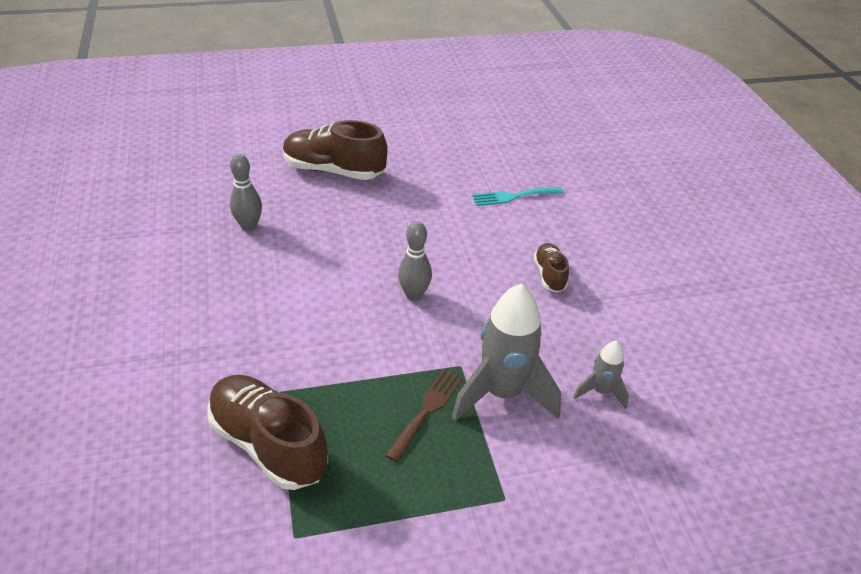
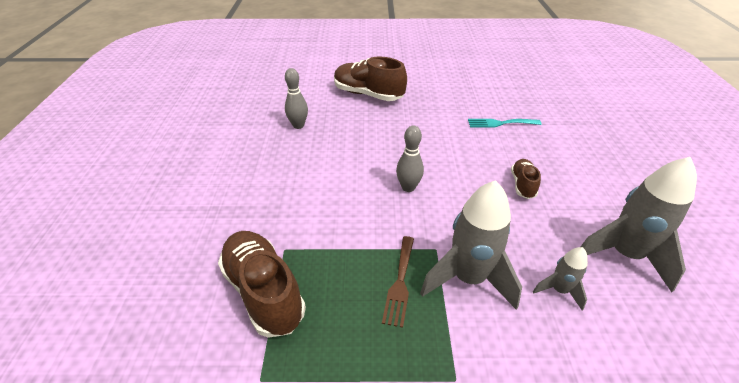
camera: 15 degrees right, 0 degrees up
brown fork [385,369,463,462] -> brown fork turned 150 degrees clockwise [382,236,414,328]
none -> grey rocket [581,157,697,292]

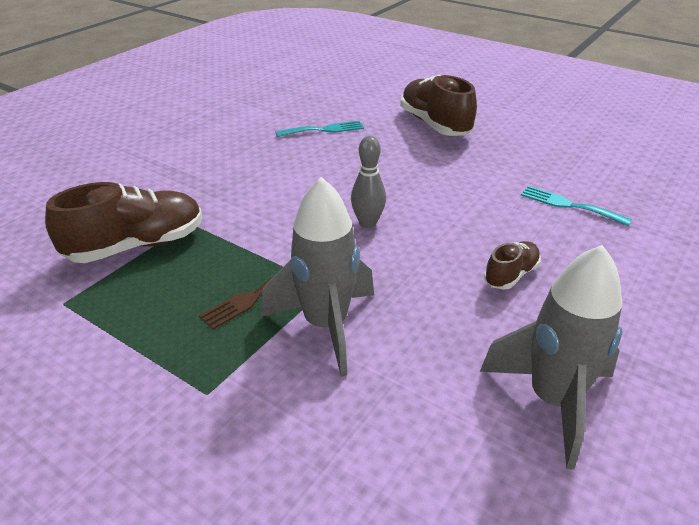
camera: 35 degrees right, 5 degrees down
brown shoe [218,231,306,338] -> brown shoe turned 60 degrees clockwise [45,182,202,263]
grey bowling pin [285,68,308,129] -> turquoise fork [275,121,364,137]
grey rocket [533,247,588,311] -> none

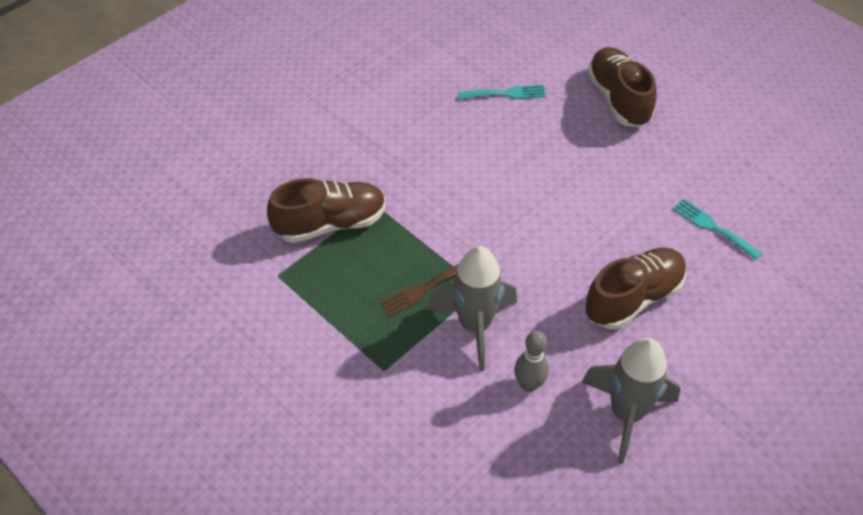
camera: 10 degrees right, 15 degrees up
grey bowling pin [351,136,386,228] -> grey bowling pin moved to [514,330,549,392]
brown shoe [484,241,541,290] -> brown shoe [585,248,686,329], size x1.89

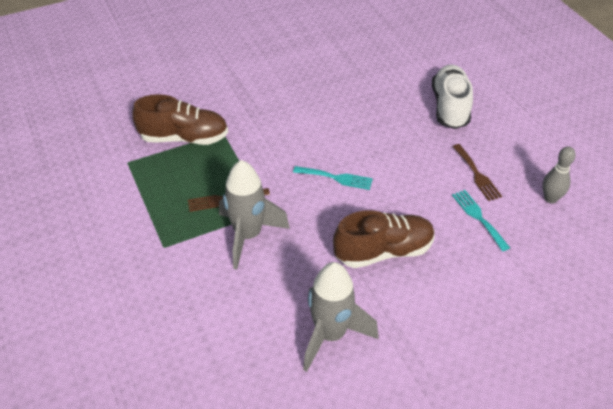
camera: 20 degrees right, 5 degrees down
turquoise fork [458,85,546,99] -> turquoise fork moved to [293,166,373,190]
grey bowling pin [514,330,549,392] -> grey bowling pin moved to [543,146,576,204]
brown shoe [587,47,657,127] -> white shoe [432,64,473,129]
none -> brown fork [452,144,502,201]

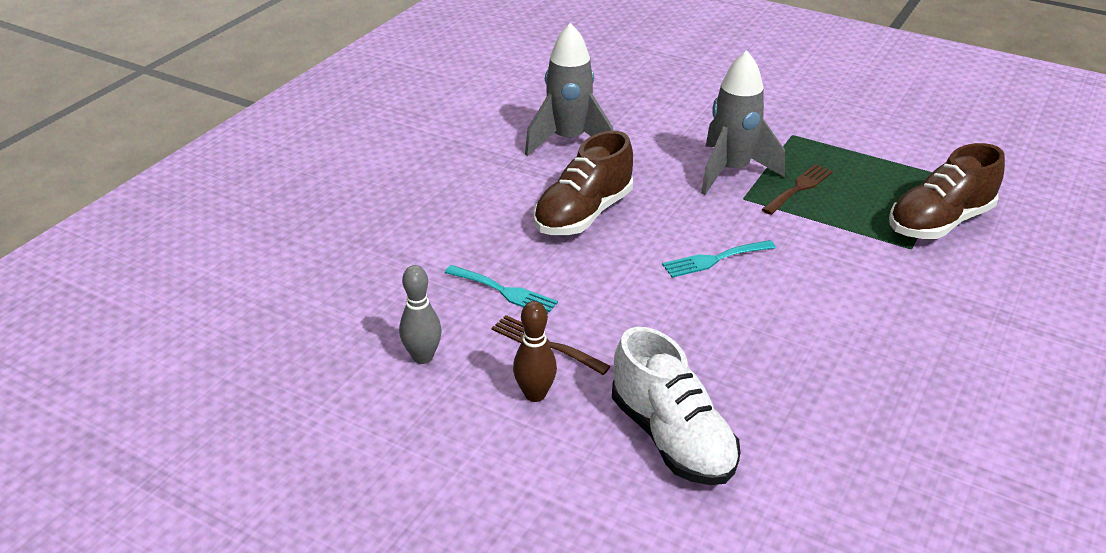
camera: 145 degrees right, 10 degrees down
none -> brown bowling pin [513,301,557,402]

